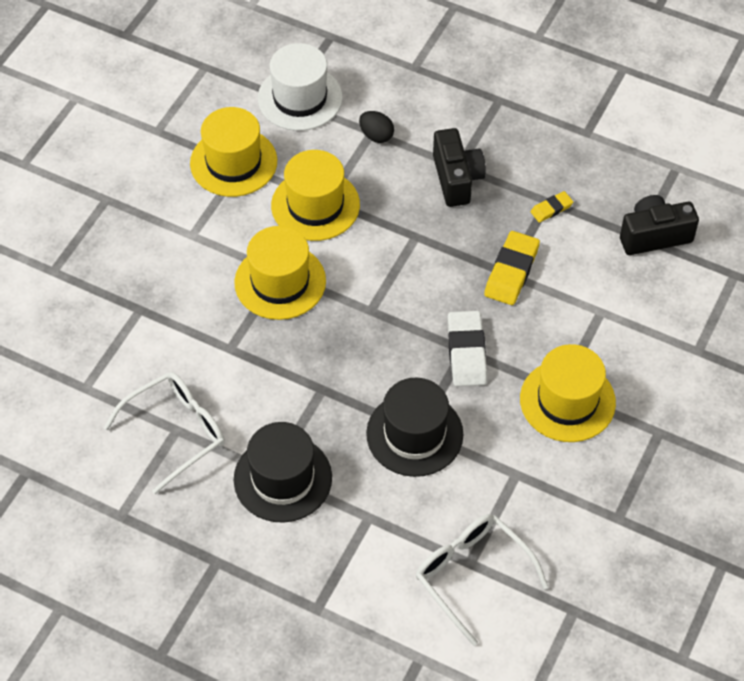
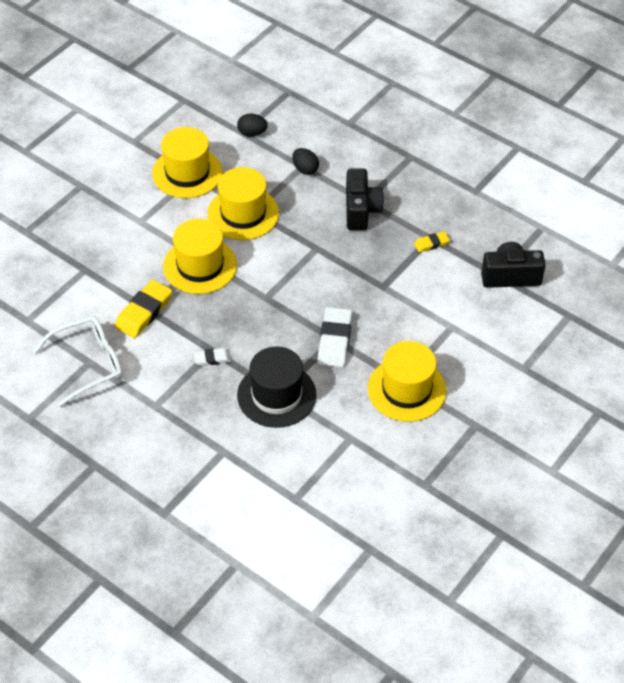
camera: 10 degrees right, 5 degrees down
black hat [234,422,332,522] -> none
white hat [258,43,343,131] -> black egg [237,114,268,136]
white glasses [415,514,548,646] -> none
yellow eraser [484,231,540,305] -> yellow eraser moved to [115,280,172,338]
none -> white eraser [194,348,231,366]

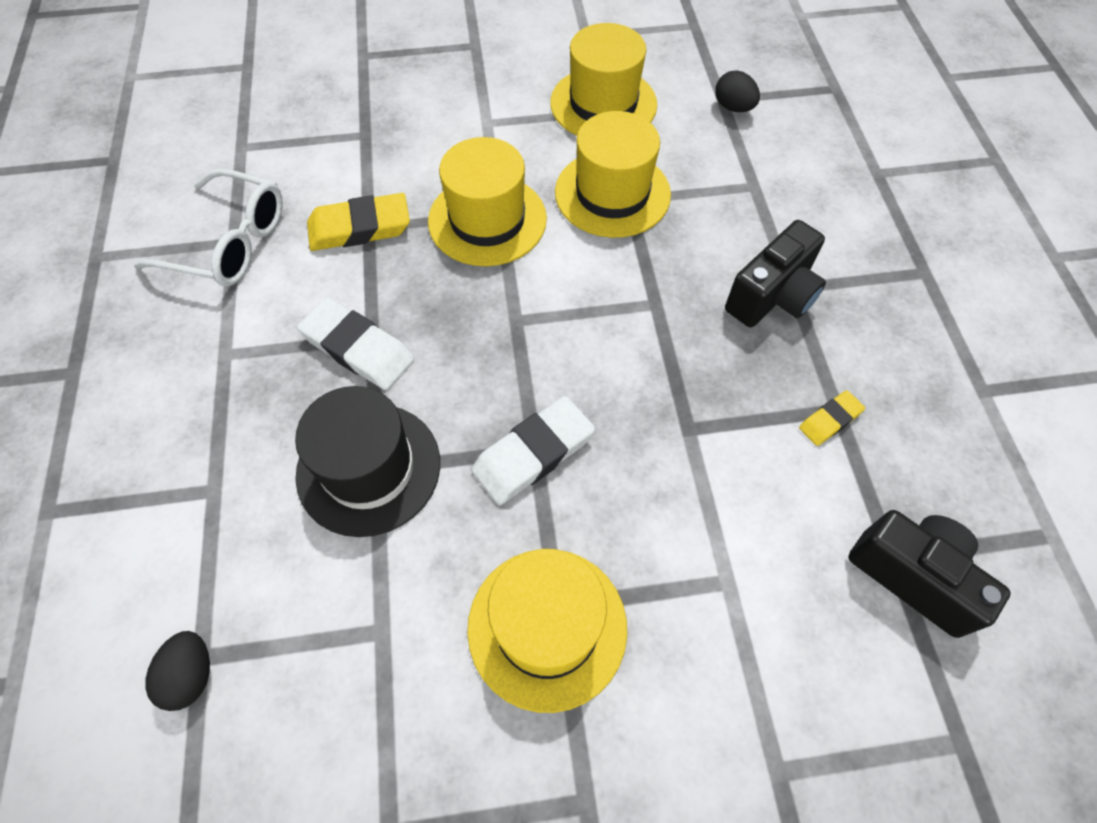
camera: 45 degrees right, 10 degrees up
white eraser [194,348,231,366] -> white eraser [297,298,414,390], size x1.84
black egg [292,148,319,175] -> black egg moved to [145,631,210,711]
yellow eraser [414,231,450,253] -> yellow eraser turned 60 degrees counterclockwise [799,390,865,446]

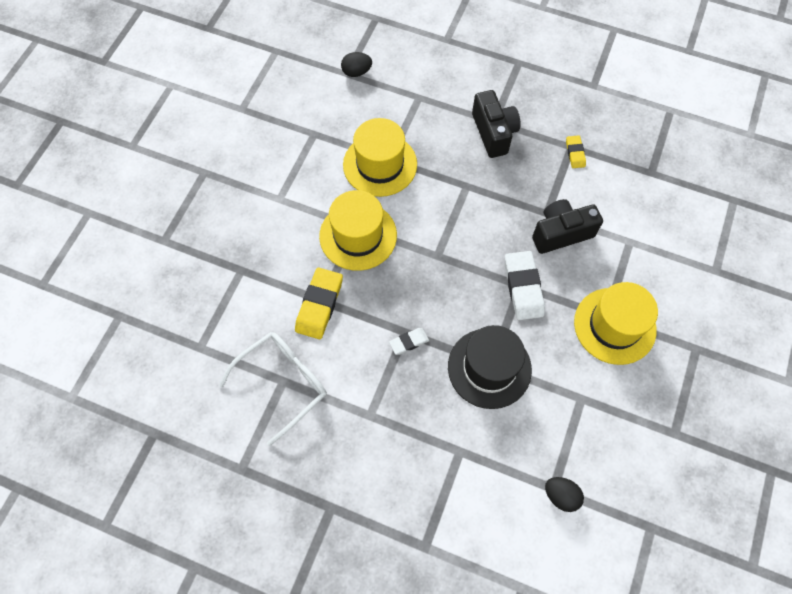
camera: 60 degrees left, 5 degrees up
white eraser [297,298,414,390] -> white eraser [389,328,429,355], size x0.54
yellow hat [550,23,657,135] -> none
black camera [848,510,1011,638] -> black camera moved to [532,199,603,254]

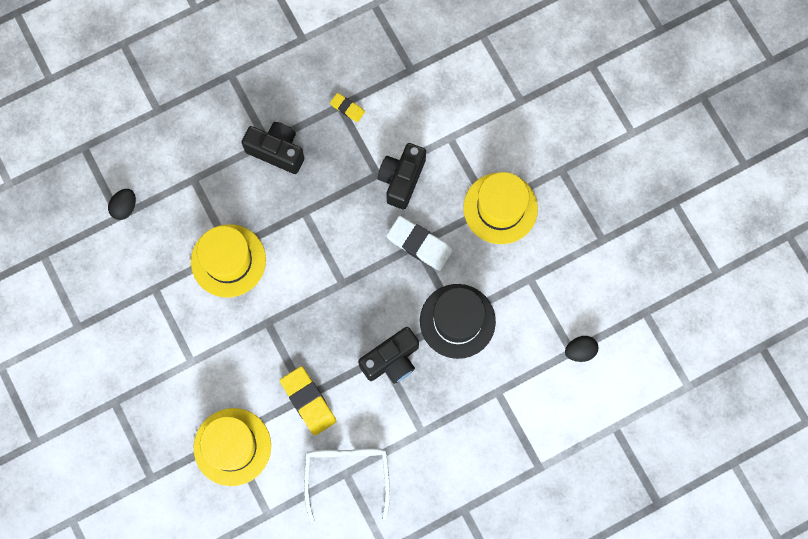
camera: 50 degrees left, 10 degrees up
yellow hat [319,190,397,271] -> yellow hat moved to [194,408,271,486]
white eraser [389,328,429,355] -> black camera [358,327,419,384]

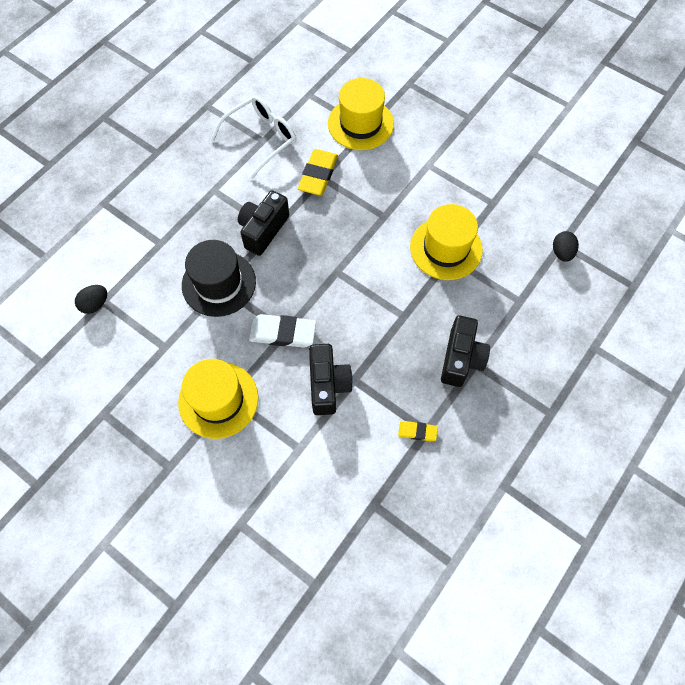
camera: 155 degrees right, 10 degrees down
black camera [241,122,304,174] -> black camera turned 75 degrees counterclockwise [441,315,490,387]
yellow eraser [280,366,336,435] -> yellow eraser turned 75 degrees clockwise [298,149,338,195]
white glasses [304,448,390,522] -> white glasses turned 105 degrees counterclockwise [211,96,296,179]

